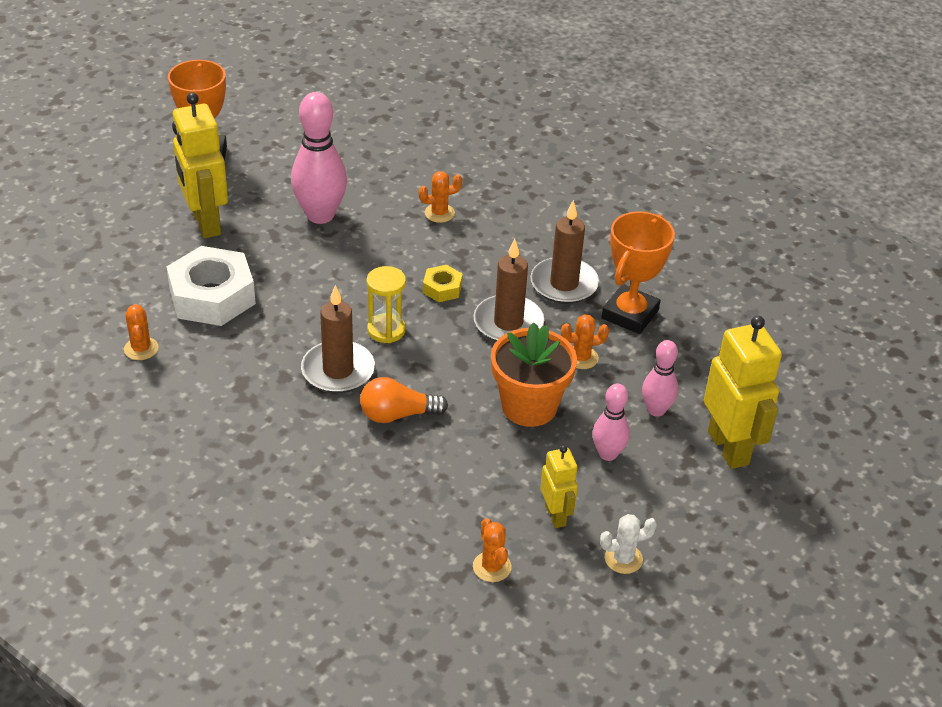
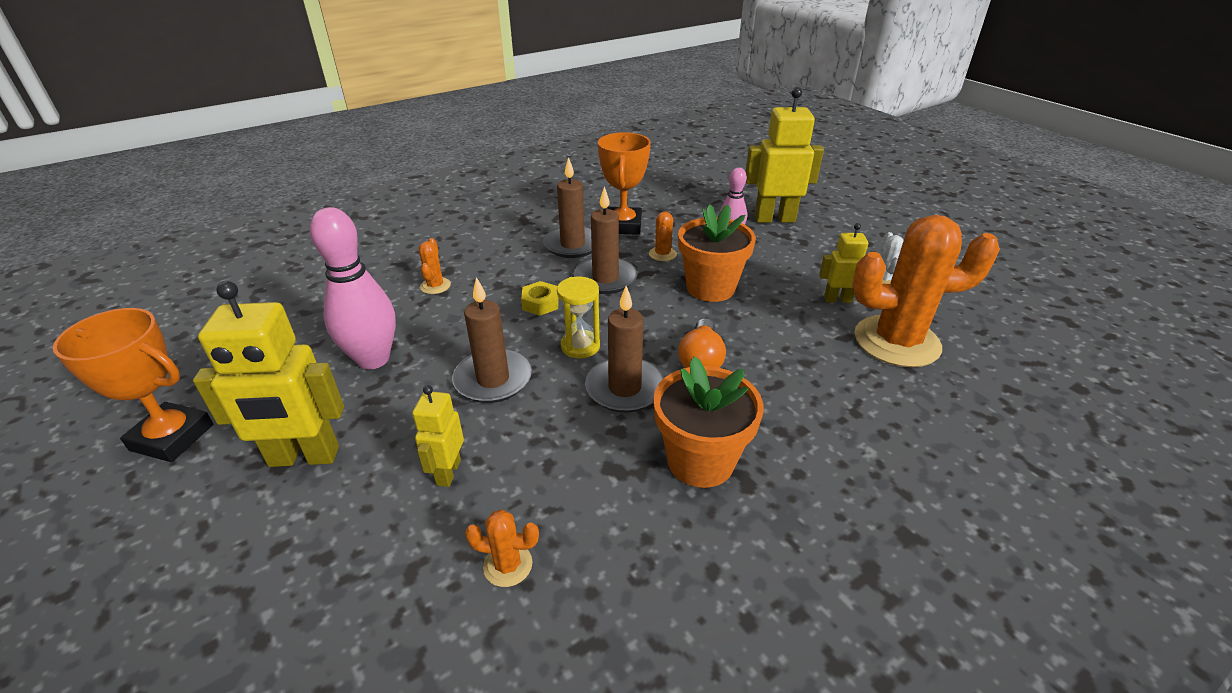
camera: 70 degrees left, 5 degrees down
white nut [167,246,256,326] -> yellow robot [412,385,464,487]
orange cactus [473,518,512,582] -> orange cactus [852,215,1000,367], size x2.44
pink bowling pin [592,383,630,461] -> none
orange trophy [602,211,675,334] -> orange trophy turned 45 degrees clockwise [598,132,651,235]
none -> brown candle [452,277,532,403]
none -> orange flower pot [653,357,764,488]

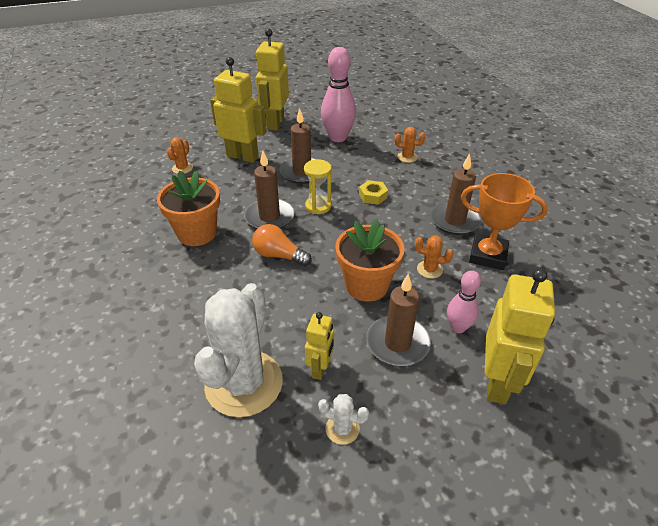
camera: 105 degrees right, 5 degrees up
orange trophy [53,308,213,462] -> none
yellow robot [412,385,464,487] -> yellow robot [210,57,267,163], size x1.82
brown candle [573,186,637,294] -> brown candle moved to [366,274,431,366]
orange cactus [852,215,1000,367] -> white cactus [194,283,283,417]

